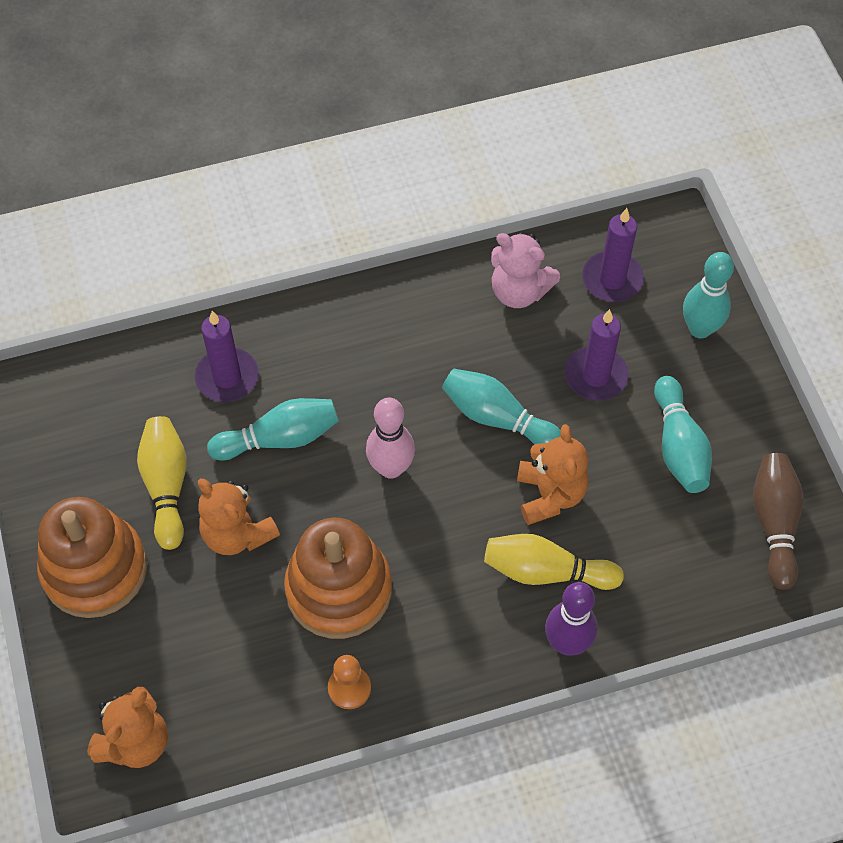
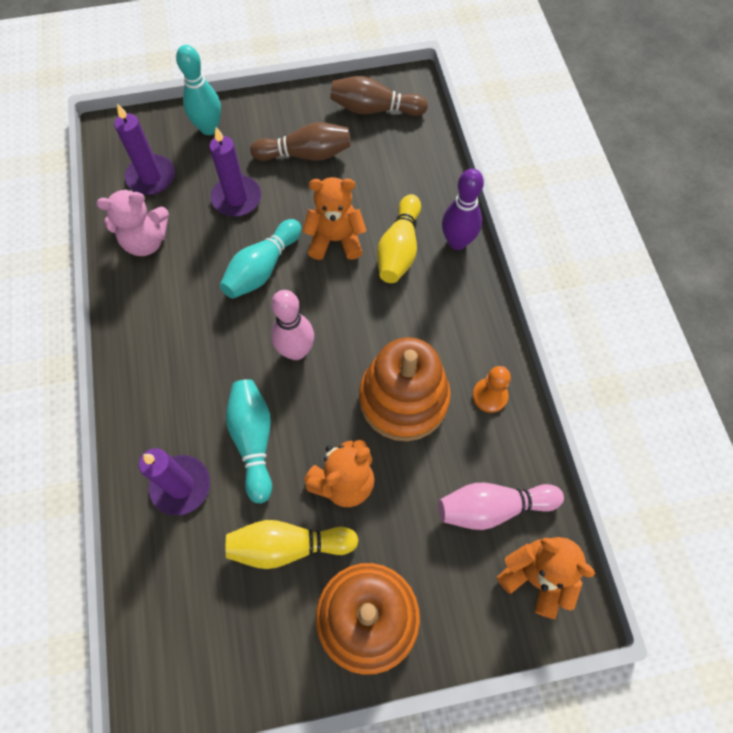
camera: 85 degrees left, 5 degrees up
pink teddy bear [491,233,560,308] -> pink teddy bear turned 45 degrees clockwise [96,189,169,256]
turquoise bowling pin [654,376,712,493] -> brown bowling pin [250,122,351,161]
none -> pink bowling pin [438,483,564,530]

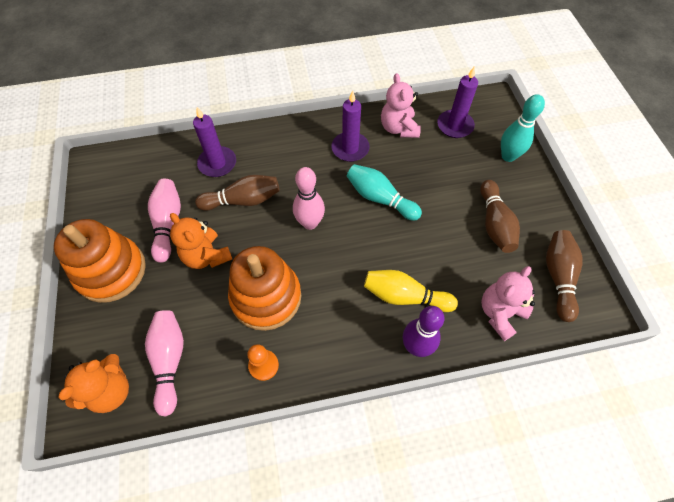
camera: 90 degrees right, 5 degrees down
purple candle [209,127,261,216] -> purple candle moved to [331,91,370,162]
turquoise bowling pin [226,379,272,504] -> brown bowling pin [195,175,280,211]
yellow bowling pin [226,520,358,569] -> pink bowling pin [148,179,181,263]
orange teddy bear [302,177,367,260] -> none
none -> pink teddy bear [481,266,535,341]

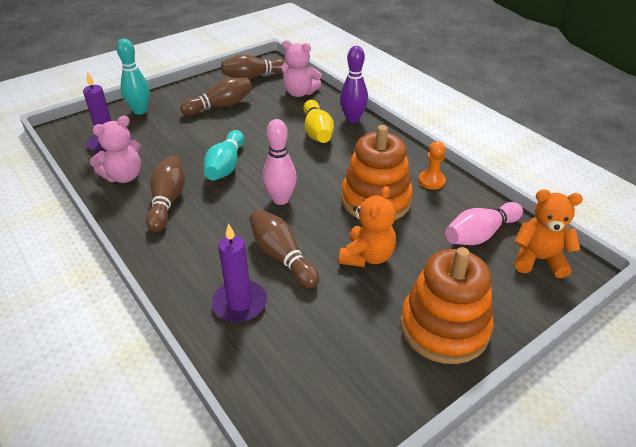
camera: 115 degrees left, 20 degrees down
pink bowling pin [148,179,181,263] -> none
purple candle [331,91,370,162] -> brown bowling pin [146,155,185,232]

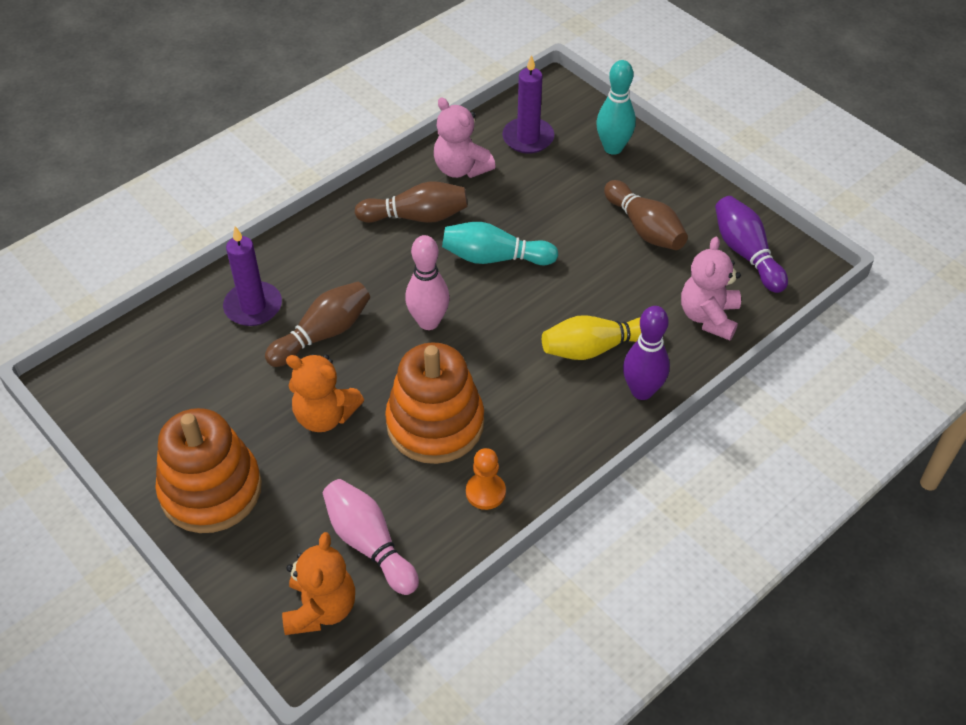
camera: 85 degrees right, 10 degrees up
brown bowling pin [221,54,286,79] -> purple bowling pin [715,196,788,293]

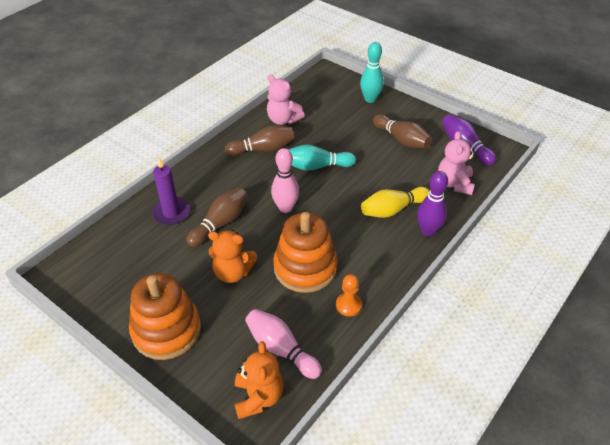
camera: 10 degrees left, 5 degrees down
purple candle [502,55,554,154] -> none

